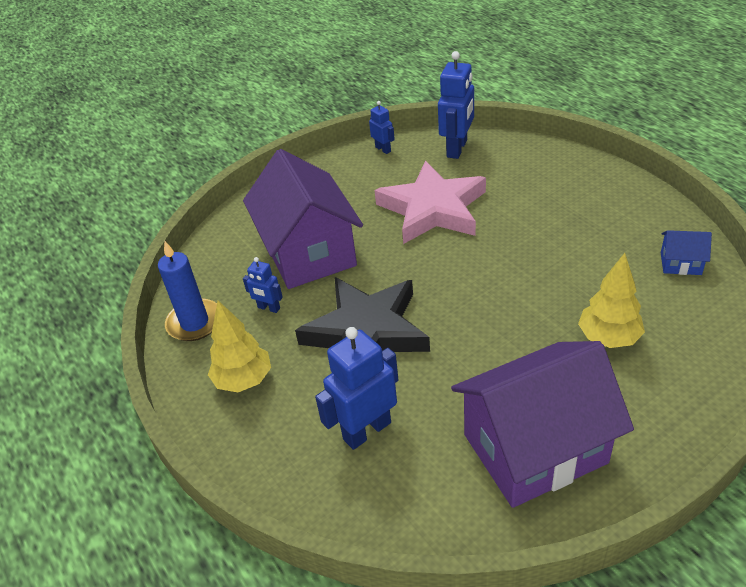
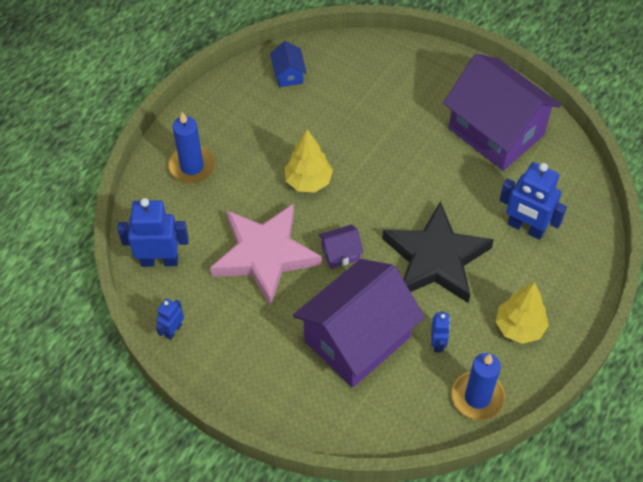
camera: 115 degrees left, 15 degrees up
yellow tree [578,253,645,348] -> yellow tree moved to [285,129,333,192]
none -> blue candle [168,112,215,184]
none -> purple house [318,225,364,269]

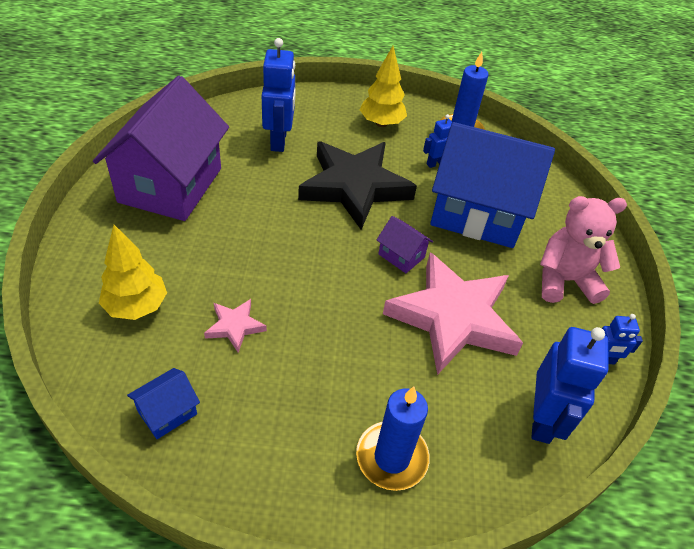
camera: 125 degrees left, 10 degrees down
blue robot [117,198,189,267] -> blue robot turned 135 degrees counterclockwise [531,327,608,444]
yellow tree [285,129,333,192] -> yellow tree moved to [99,225,167,320]
purple house [293,259,425,388] -> blue house [430,122,555,248]
none -> pink star [204,299,267,353]
none -> pink teddy bear [540,196,627,304]

